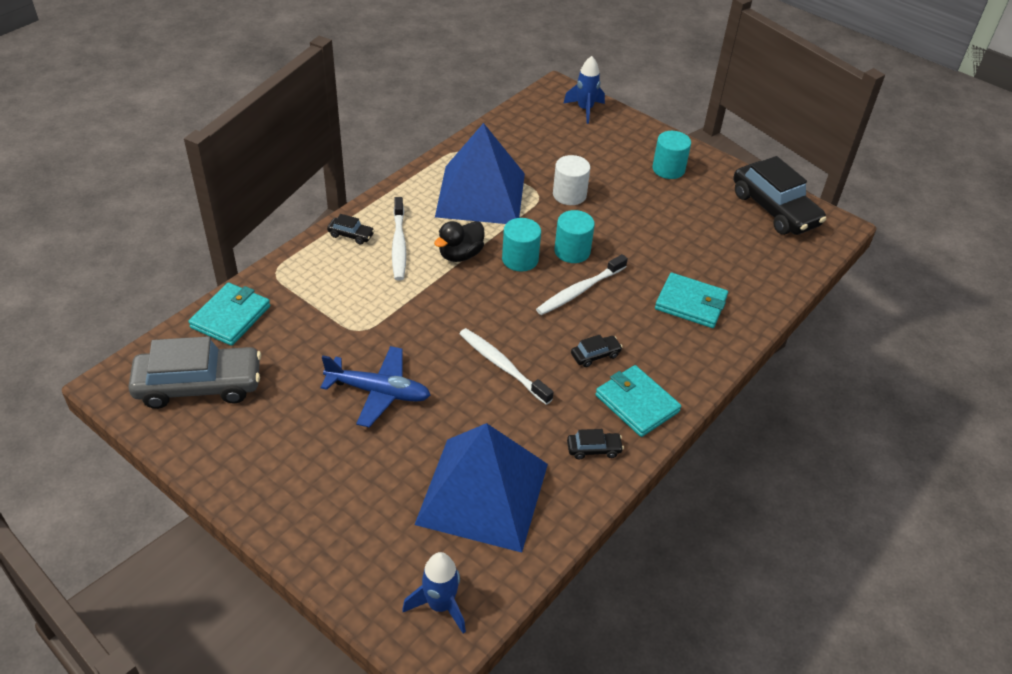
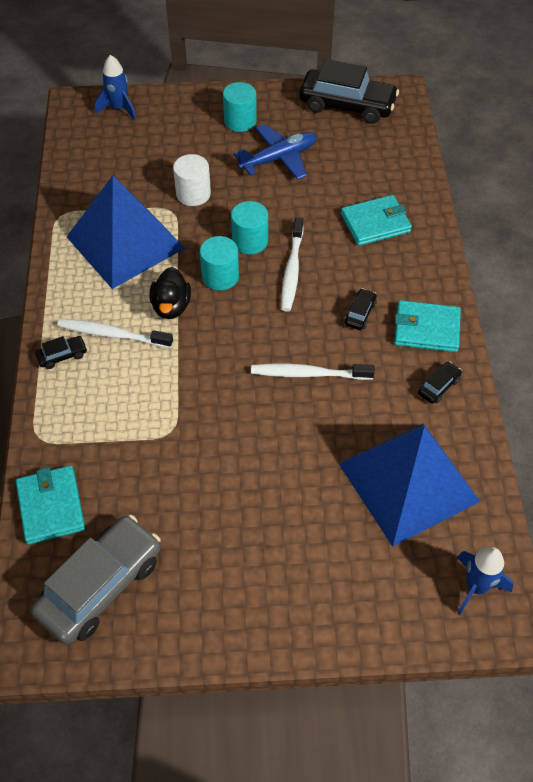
camera: 40 degrees left, 10 degrees up
blue plane [320,346,430,427] -> blue plane moved to [234,124,317,180]
white toothbrush [392,197,406,281] -> white toothbrush turned 150 degrees clockwise [57,318,173,348]

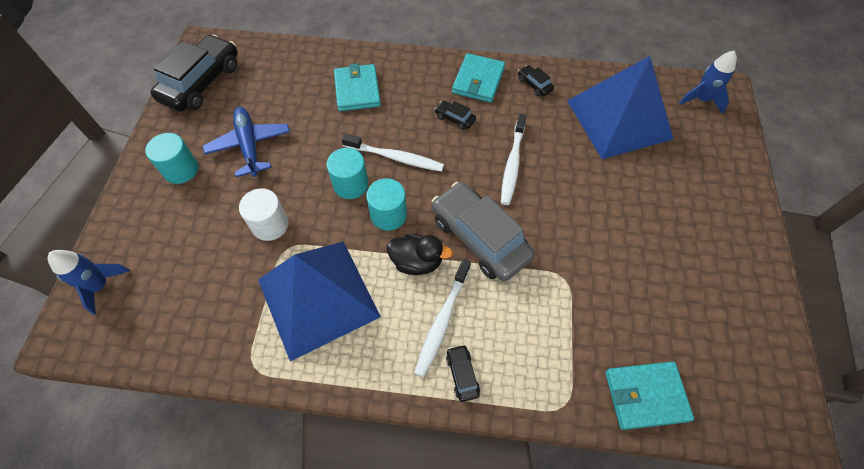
camera: 80 degrees left, 5 degrees up
grey car [31,515,161,645] -> grey car moved to [432,182,535,282]

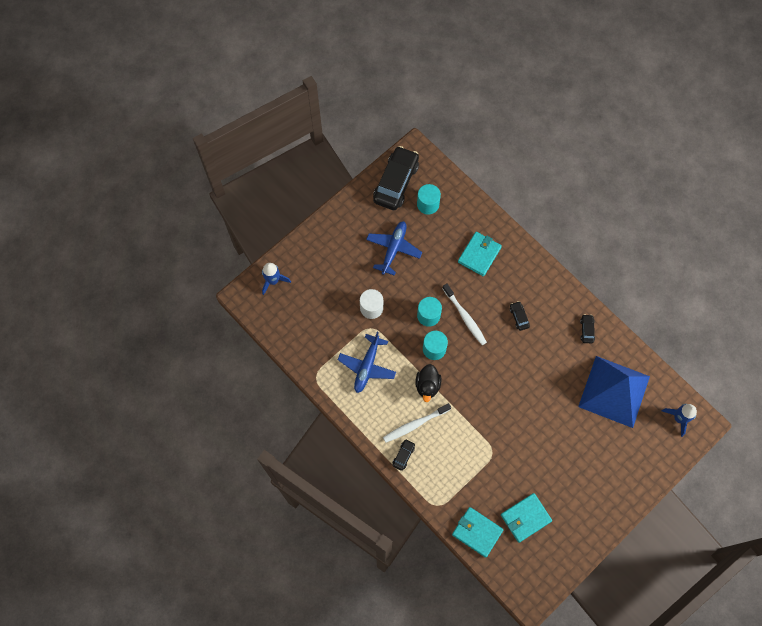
camera: 40 degrees right, 10 degrees up
turquoise cylinder [145,133,198,184] -> turquoise cylinder moved to [417,184,441,215]
black car [150,34,238,112] -> black car turned 45 degrees counterclockwise [373,146,419,210]
blue pyramid [258,242,381,361] -> blue plane [338,331,396,393]
black duck [387,234,453,275] -> black duck turned 45 degrees clockwise [415,364,441,402]
grey car [432,182,535,282] -> none
turquoise wallet [452,53,505,103] -> turquoise wallet moved to [501,493,552,543]
white toothbrush [501,114,526,205] -> none

